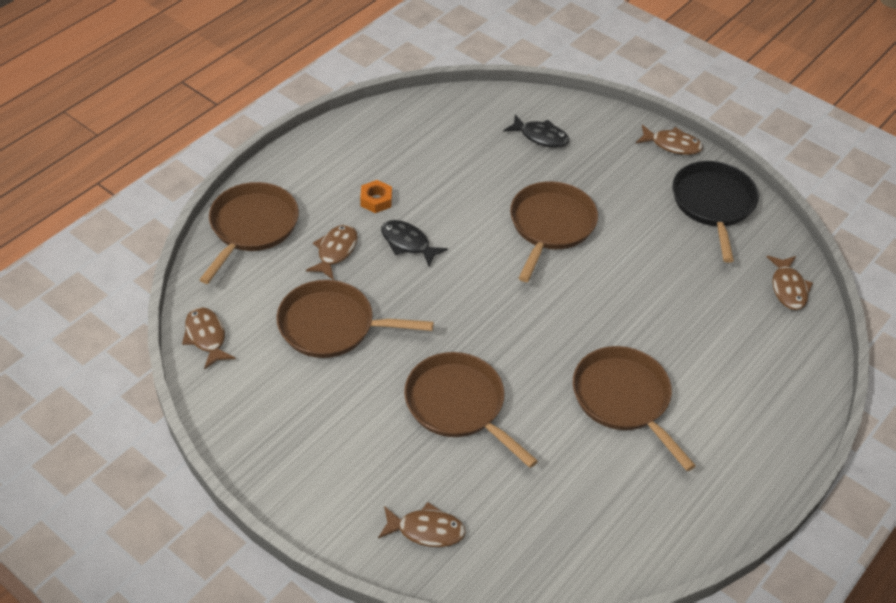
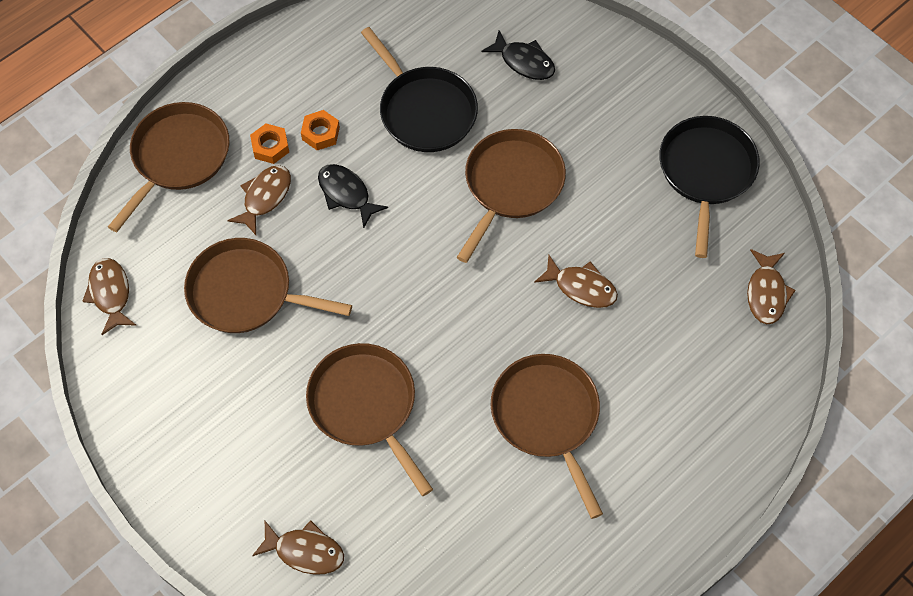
camera: 10 degrees right, 15 degrees up
brown fish [636,125,703,155] -> brown fish moved to [534,255,618,308]
none -> orange nut [250,123,289,164]
none -> black pan [361,27,478,152]

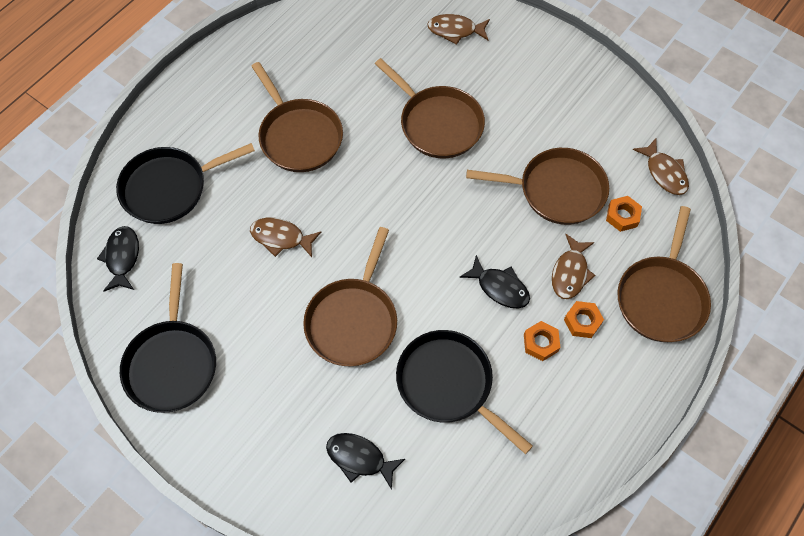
camera: 170 degrees right, 0 degrees up
brown fish [747,249,796,324] -> black fish [97,226,139,291]
none -> black pan [116,143,255,224]
none -> orange nut [606,196,642,232]

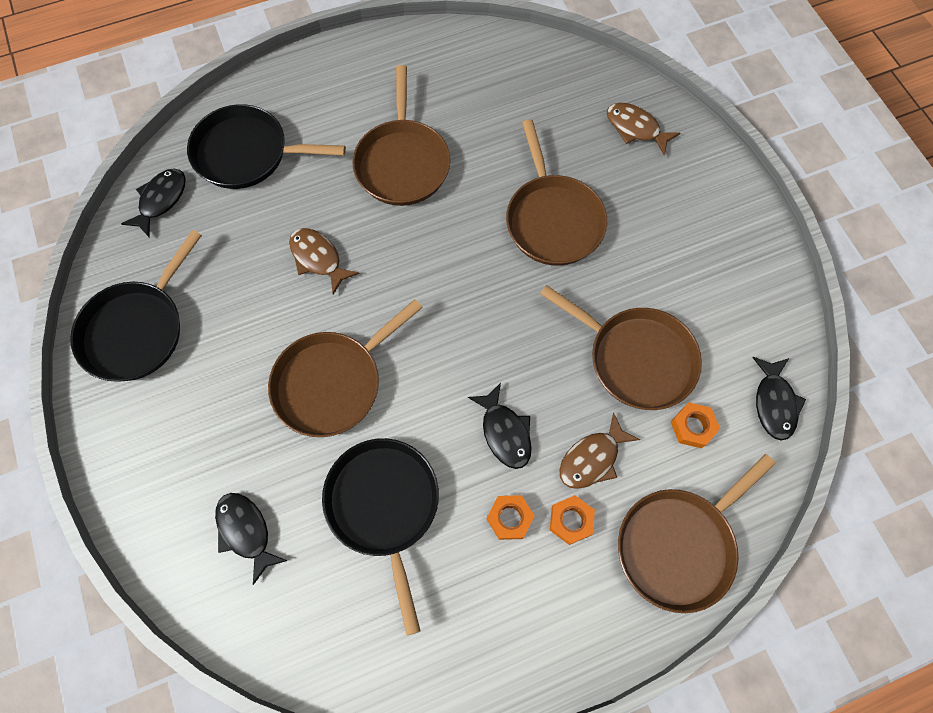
camera: 30 degrees right, 5 degrees up
brown fish [633,139,689,195] -> black fish [752,357,806,440]

